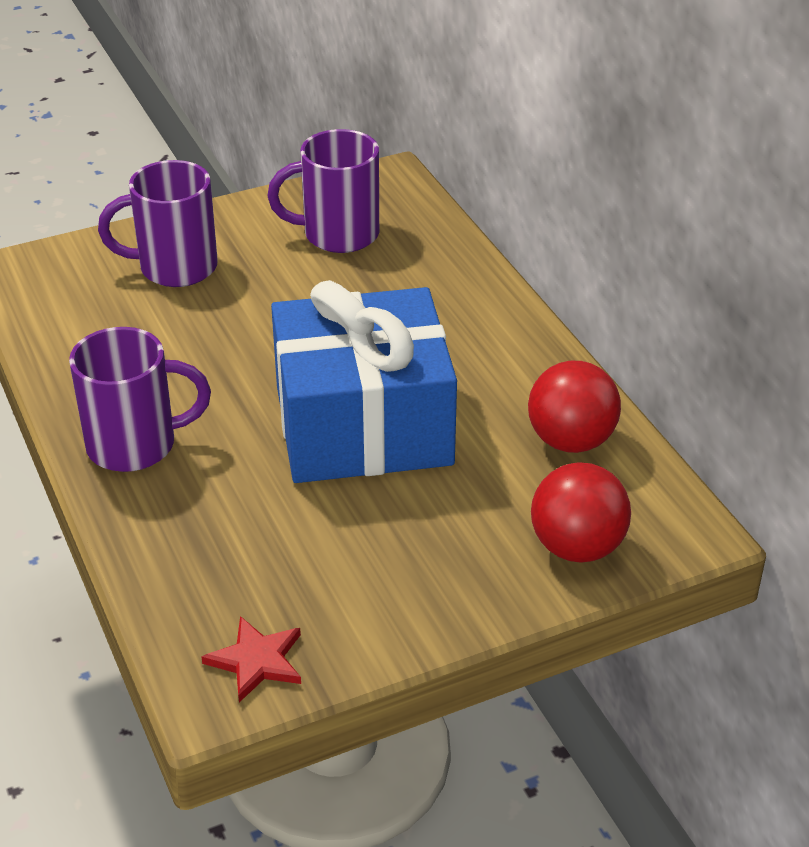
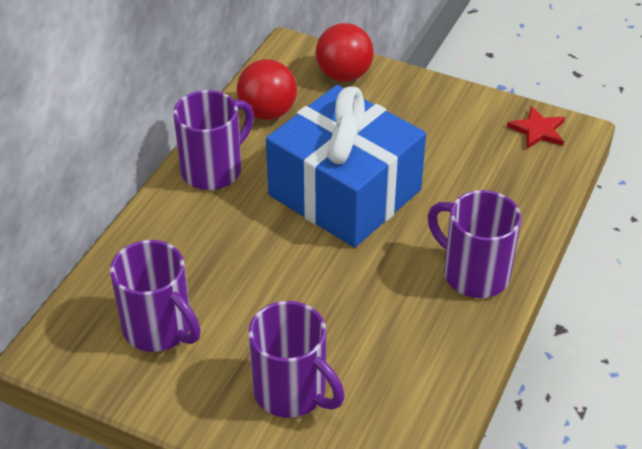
camera: 130 degrees left, 5 degrees up
none -> purple mug [173,90,254,190]

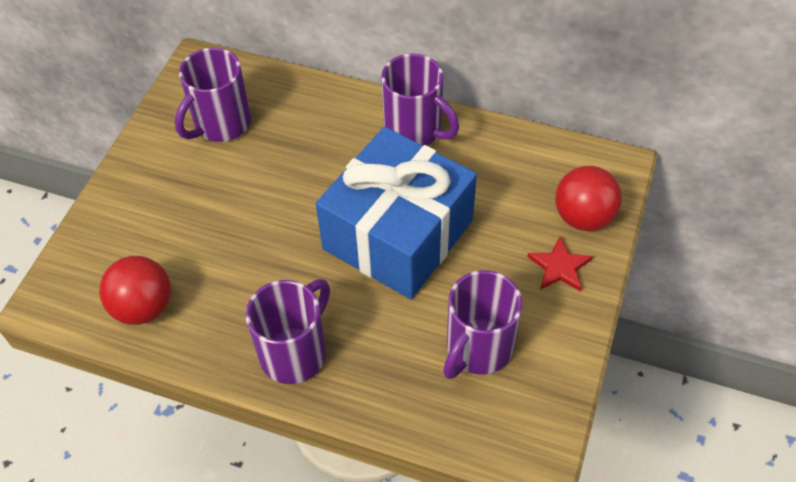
camera: 85 degrees right, 10 degrees up
red ball [237,59,297,120] -> red ball moved to [99,256,171,325]
purple mug [248,301,345,418] -> purple mug moved to [443,270,522,379]
red star [507,106,565,149] -> red star moved to [527,236,593,291]

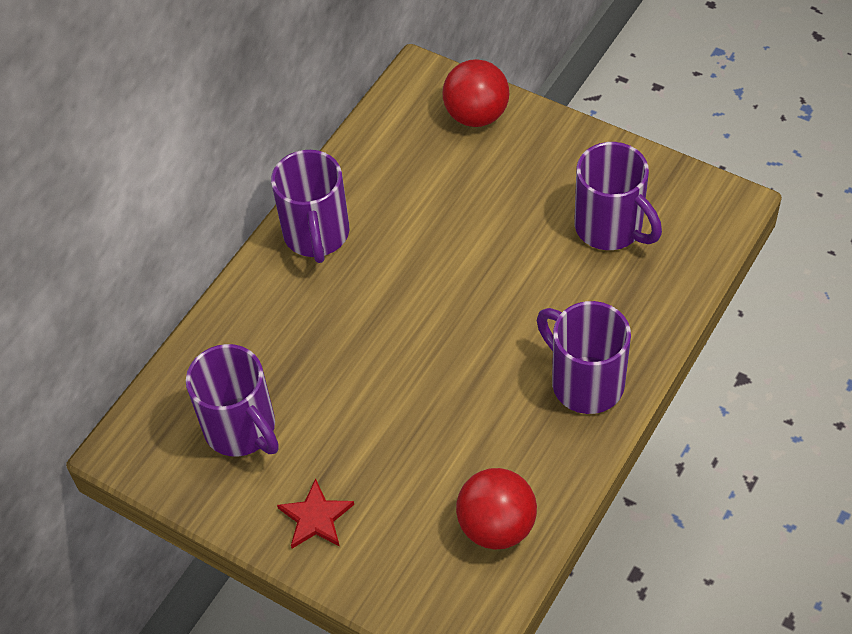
camera: 75 degrees left, 0 degrees up
blue gift [316,127,477,299] -> none
purple mug [381,54,459,146] -> purple mug turned 120 degrees clockwise [271,150,349,263]
red star [527,236,593,291] -> red star moved to [277,478,354,549]

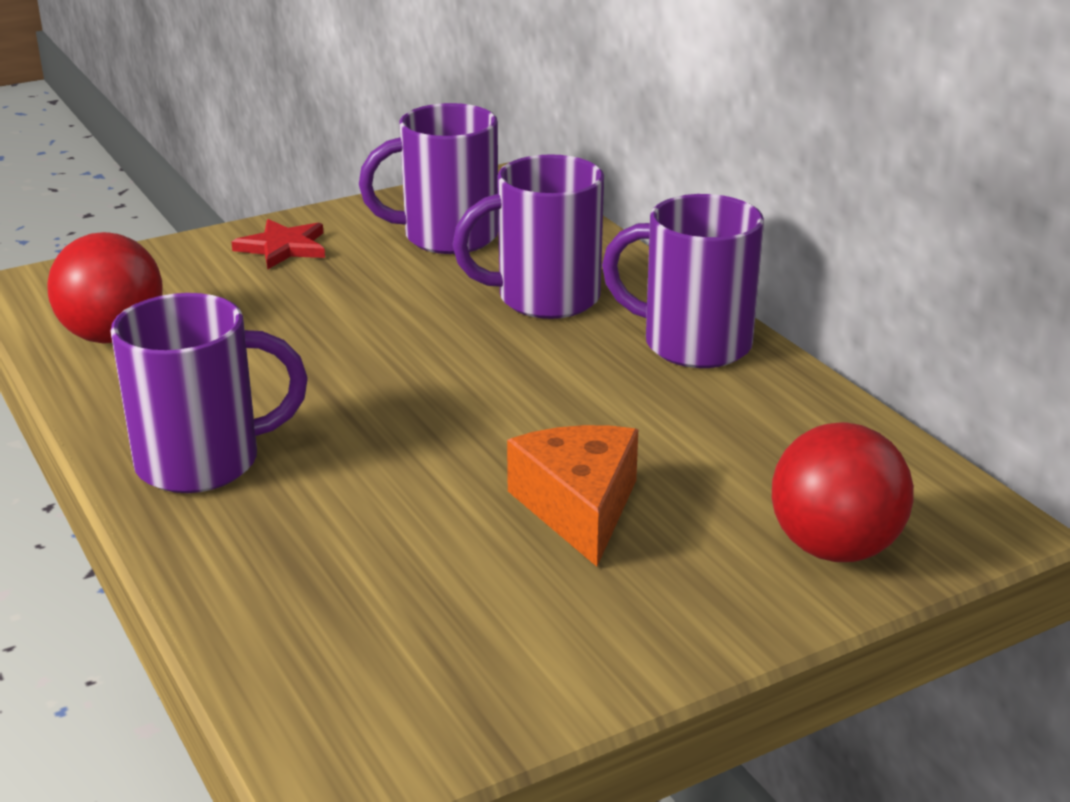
camera: 115 degrees right, 25 degrees down
purple mug [574,142,662,250] -> purple mug moved to [452,154,604,319]
none -> orange cheese [507,425,638,567]

